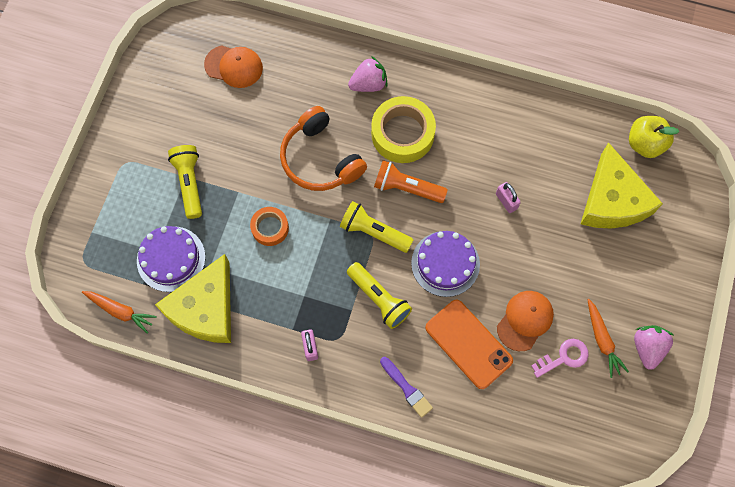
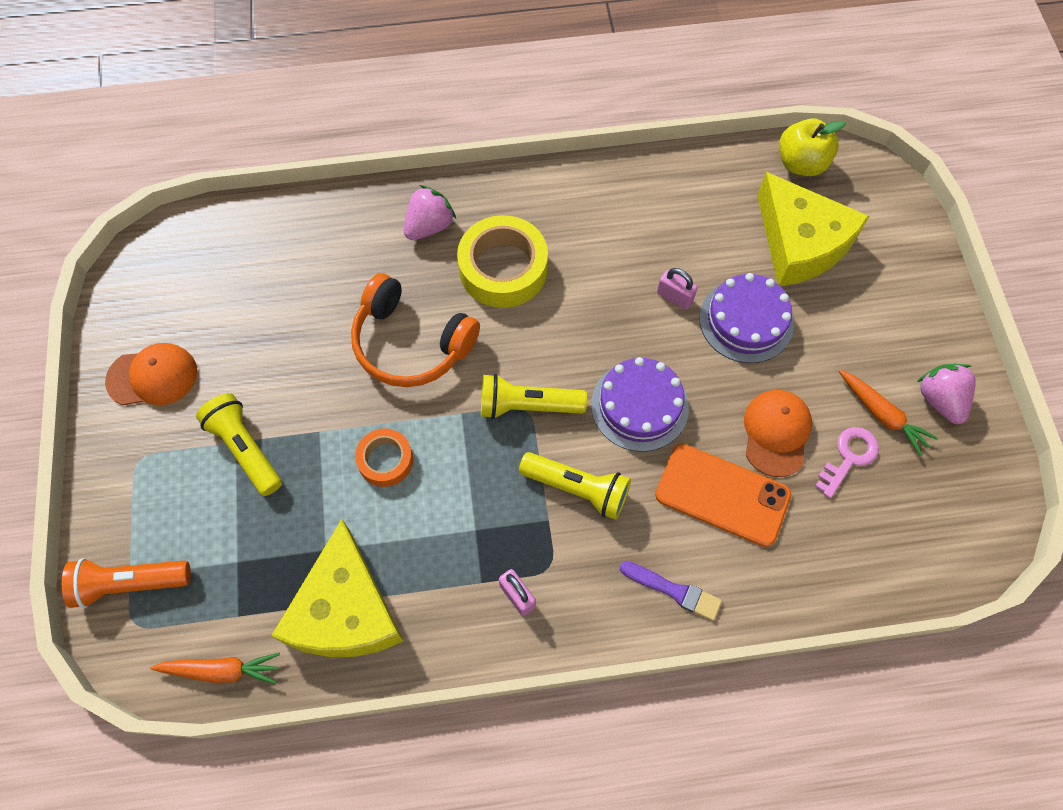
camera: 25 degrees left, 5 degrees down
purple cake [137,226,205,292] -> purple cake moved to [699,273,794,363]
orange cap [204,45,263,88] -> orange cap moved to [105,343,197,405]
orange flashlight [374,160,448,203] -> orange flashlight moved to [62,558,191,608]

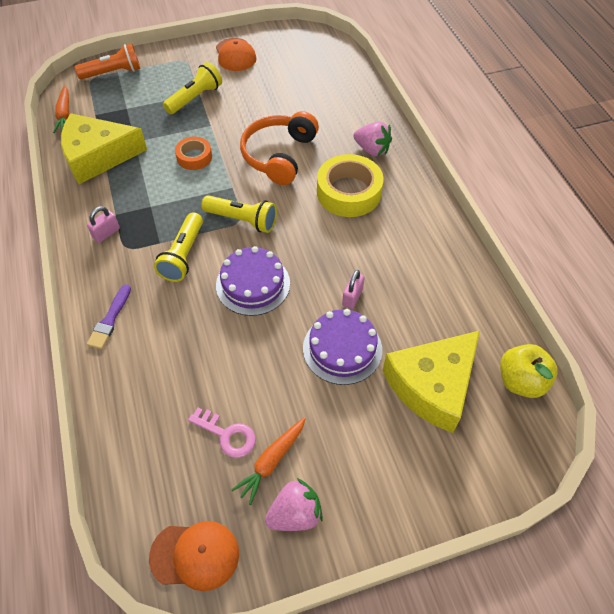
camera: 80 degrees right, 10 degrees down
orange flashlight [62,558,191,608] -> orange flashlight turned 90 degrees clockwise [74,44,141,79]
yellow flashlight [481,374,587,419] -> yellow flashlight turned 120 degrees clockwise [201,195,277,233]
orange phone [655,444,791,547] -> none
orange cap [744,390,812,477] -> orange cap moved to [149,521,239,591]

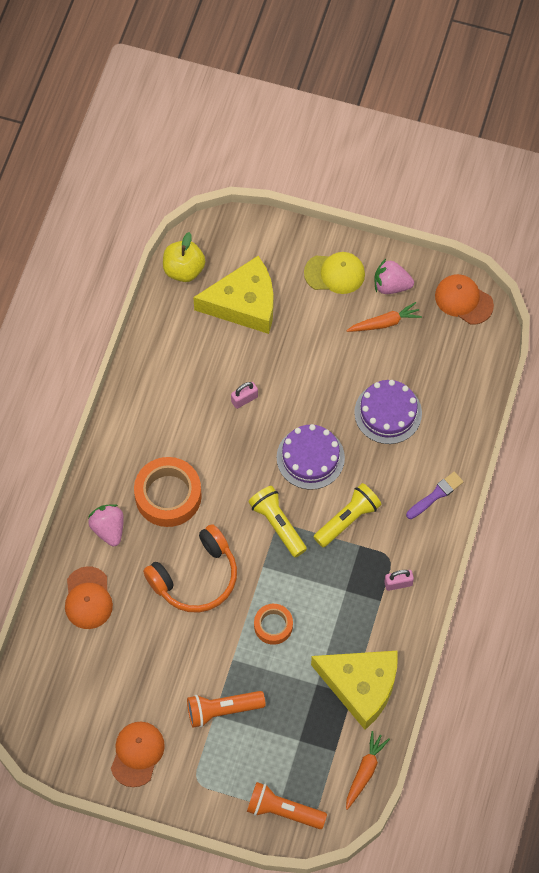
camera: 145 degrees left, 10 degrees up
yellow flashlight [163,62,222,114] -> orange flashlight [187,691,266,728]
pink key [188,408,256,458] -> none
purple cake [303,309,382,385] -> purple cake moved to [354,380,422,444]
yellow tape [317,154,384,217] -> orange tape [134,457,202,527]
none -> orange cap [65,566,113,629]
none -> yellow cap [304,252,365,294]

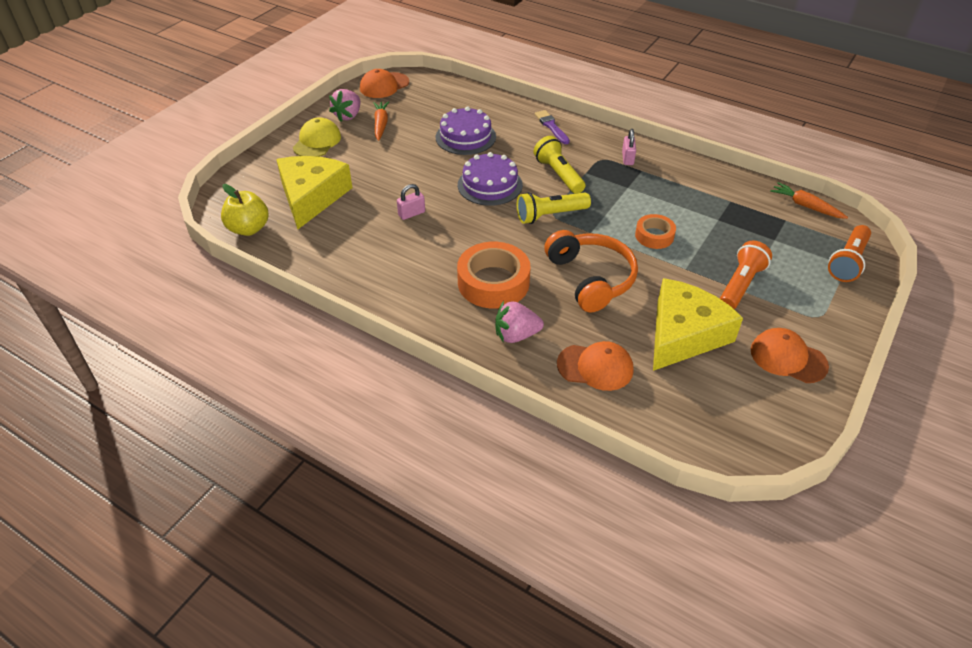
camera: 75 degrees left, 20 degrees down
orange flashlight [187,691,266,728] -> orange flashlight turned 150 degrees counterclockwise [720,241,772,309]
pink padlock [231,382,258,409] -> pink padlock turned 75 degrees clockwise [397,184,425,220]
yellow cheese [311,651,397,730] -> yellow cheese moved to [653,278,743,371]

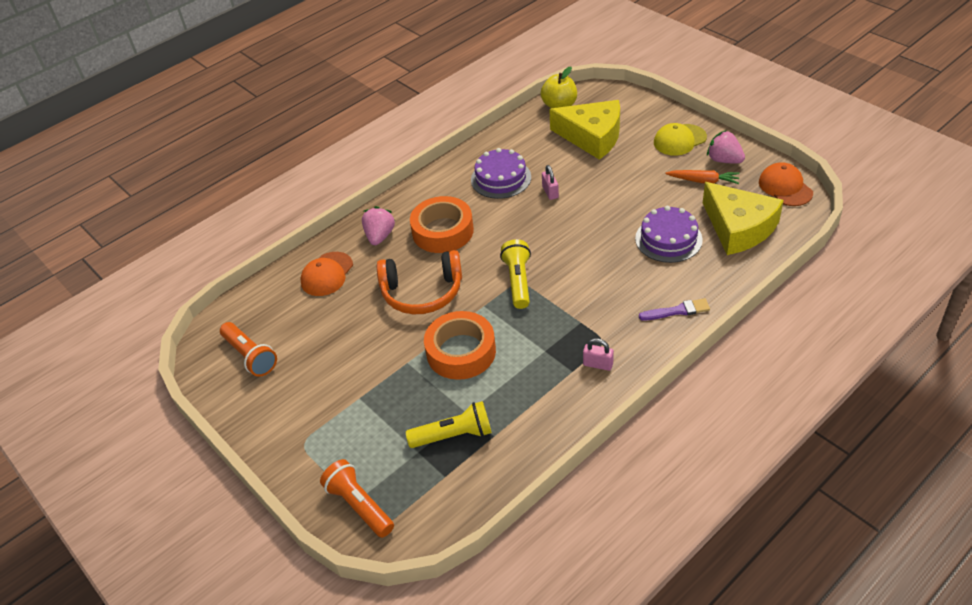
camera: 110 degrees right, 0 degrees up
yellow cap [293,117,341,157] -> yellow cap turned 120 degrees clockwise [654,123,707,156]
purple cake [458,152,523,206] -> purple cake moved to [471,148,531,199]
yellow flashlight [534,136,586,194] -> yellow flashlight moved to [406,401,492,448]
orange tape [635,214,676,249] -> orange tape [424,311,496,380], size x1.76
yellow cheese [653,278,743,371] -> yellow cheese moved to [703,182,784,255]
orange flashlight [720,241,772,309] -> orange flashlight moved to [220,322,277,377]
orange cap [751,328,829,383] -> none
orange carrot [770,182,848,219] -> none

